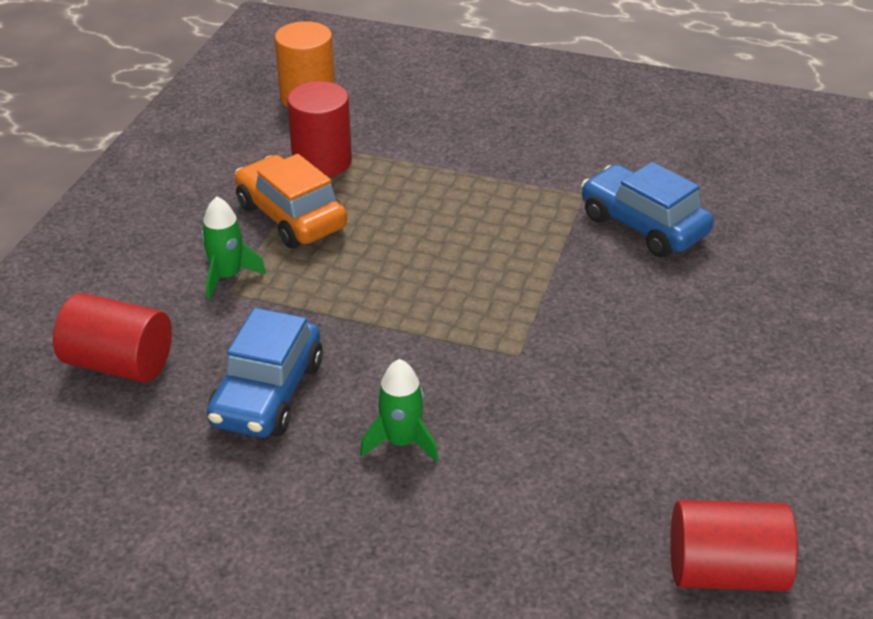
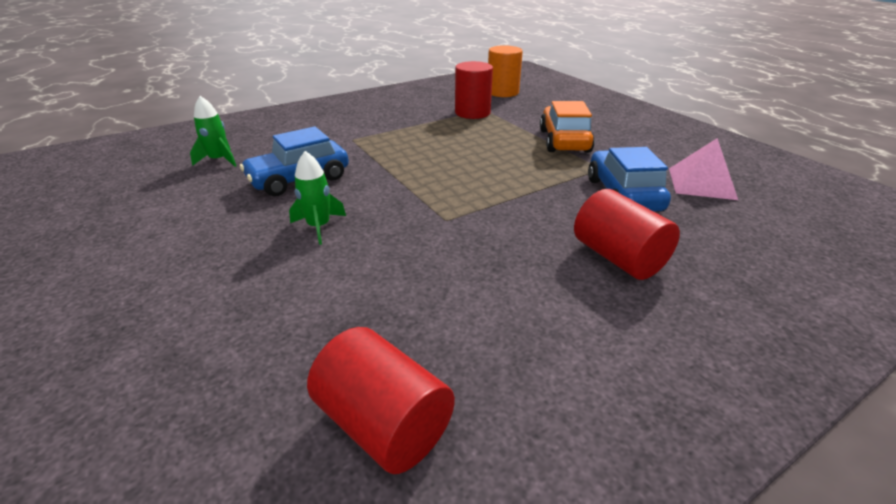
camera: 40 degrees right, 5 degrees down
red cylinder [53,293,172,383] -> red cylinder moved to [574,189,680,280]
green rocket [201,196,266,300] -> green rocket moved to [190,96,236,167]
orange car [235,154,347,248] -> orange car moved to [540,101,595,153]
none -> pink pyramid [669,138,738,200]

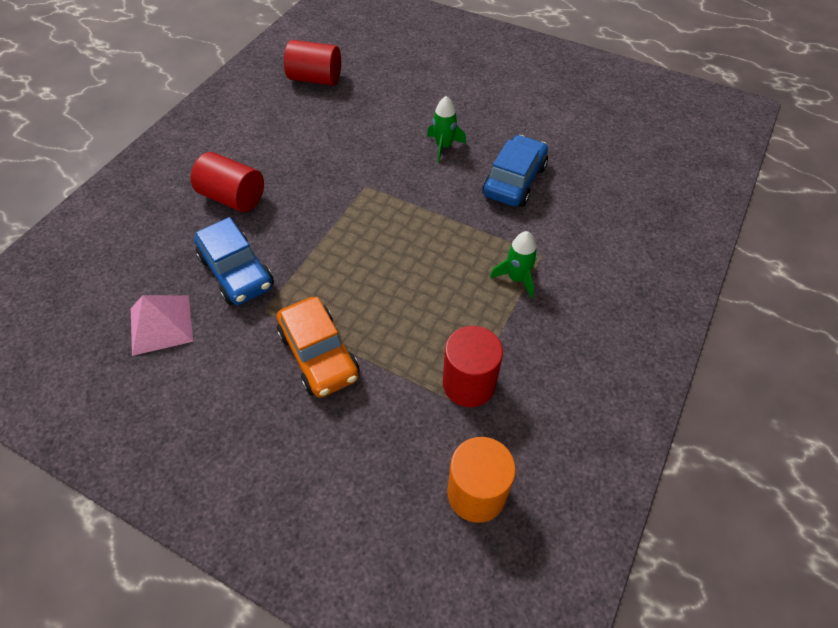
camera: 150 degrees right, 20 degrees up
green rocket [190,96,236,167] -> green rocket moved to [490,231,537,298]

